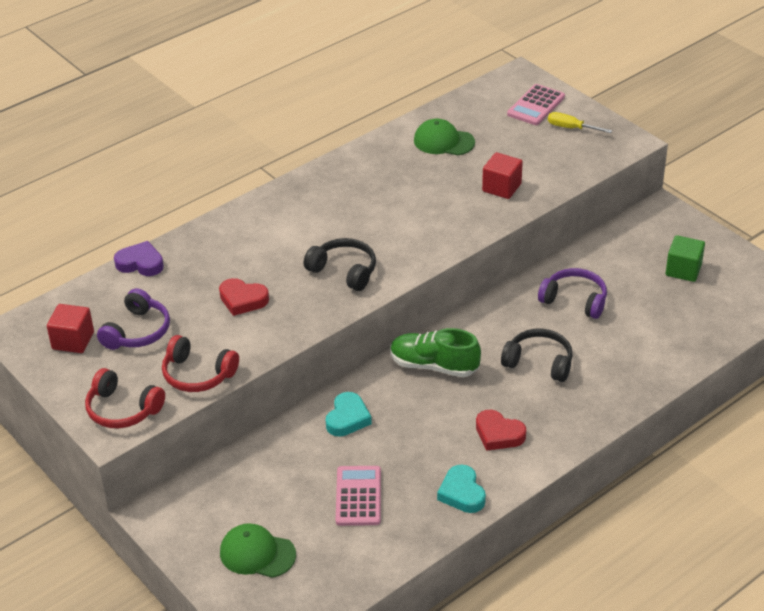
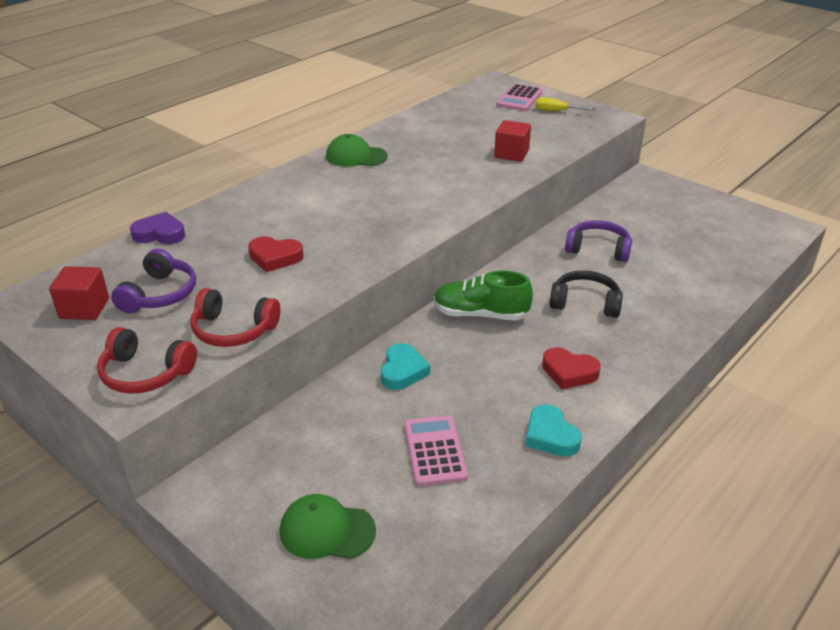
camera: 10 degrees left, 5 degrees down
black headphones [303,238,376,291] -> none
green cap [414,119,475,155] -> green cap moved to [326,134,388,167]
green cube [666,235,705,282] -> none

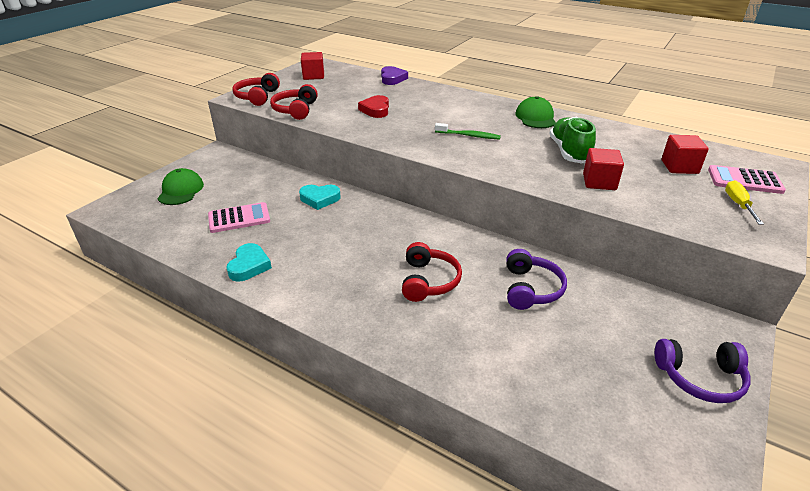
camera: 80 degrees right, 0 degrees up
purple headphones [111,249,196,314] -> purple headphones moved to [655,339,751,403]
green shoe [434,270,533,320] -> green shoe moved to [549,117,596,163]
turquoise heart [525,404,582,457] -> turquoise heart turned 135 degrees clockwise [226,243,272,281]
red heart [542,347,601,389] -> none
black headphones [550,270,623,318] -> red headphones [402,242,462,302]
none -> green toothbrush [435,123,501,140]
none -> red cube [662,135,709,174]

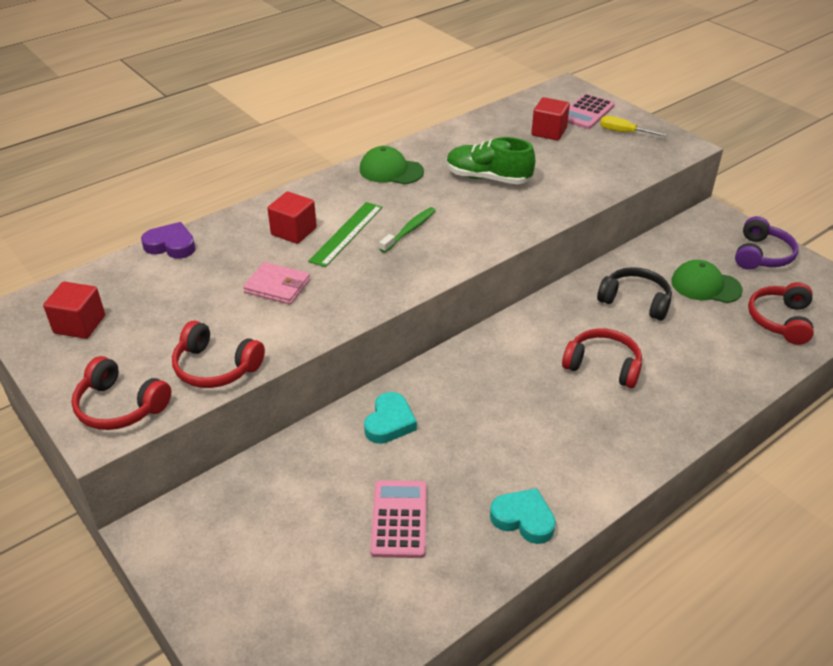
camera: 70 degrees left, 5 degrees up
green cap [157,168,204,205] -> green cap moved to [671,260,743,303]
red heart [358,95,389,118] -> pink wallet [243,262,310,304]
purple headphones [506,249,567,310] -> black headphones [597,267,672,321]
red cube [583,148,624,190] -> red cube moved to [267,191,317,244]
none -> green ruler [308,202,382,267]
none -> red headphones [748,282,814,345]

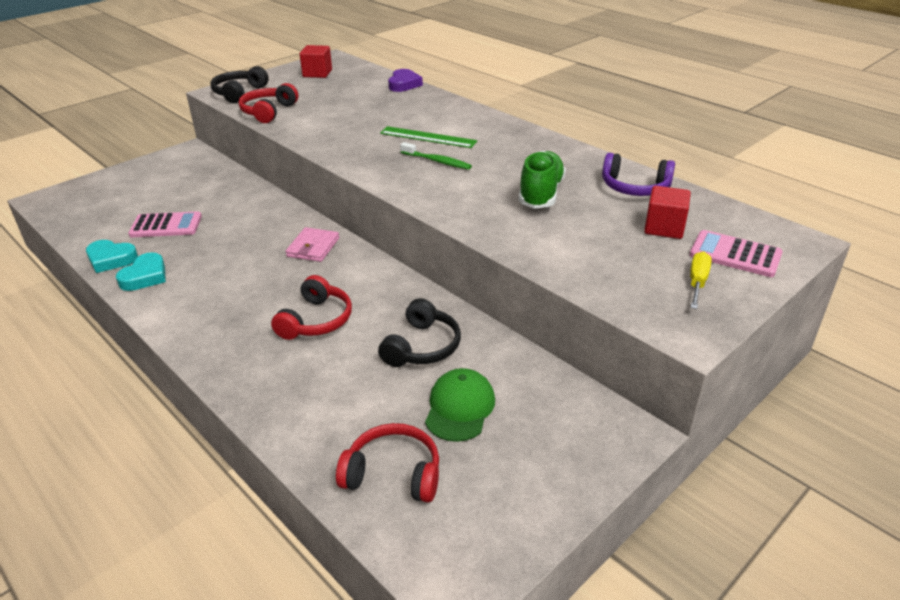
camera: 85 degrees right, 5 degrees down
red headphones [72,356,171,430] -> black headphones [211,66,269,103]
pink wallet [243,262,310,304] -> pink wallet moved to [286,227,339,262]
red cube [267,191,317,244] -> none
green cap [360,146,424,184] -> none
turquoise heart [364,392,417,444] -> turquoise heart moved to [86,240,138,273]
purple headphones [735,216,799,270] -> purple headphones moved to [602,153,675,196]

